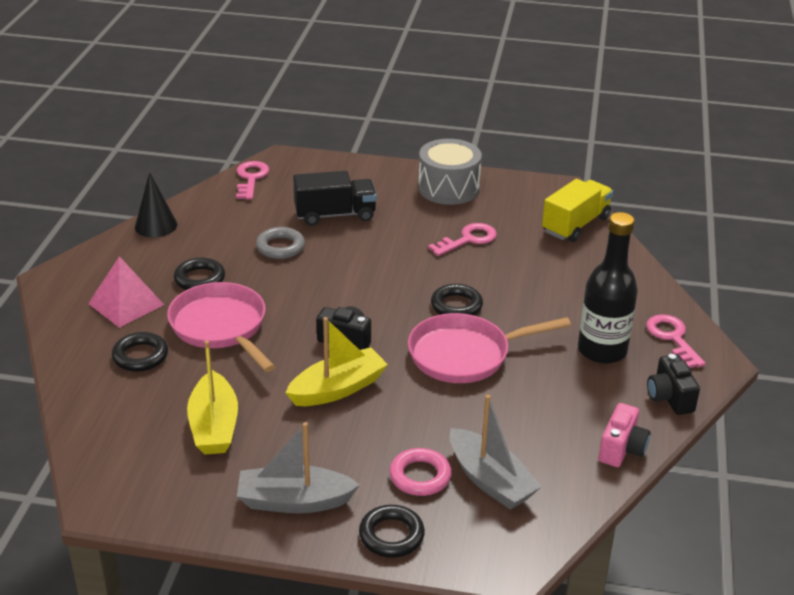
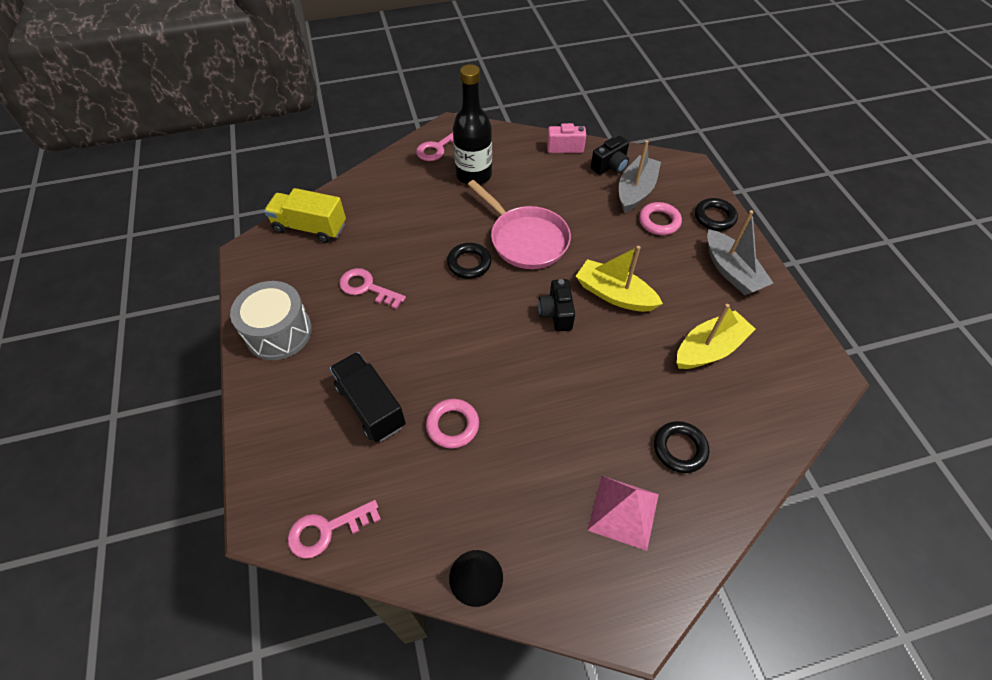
camera: 115 degrees left, 20 degrees up
pink pan [167,282,276,372] -> none
black ring [174,258,225,290] -> none
grey ring [256,227,305,259] -> pink ring [426,399,479,449]
black camera [647,354,700,415] -> black camera moved to [591,136,629,175]

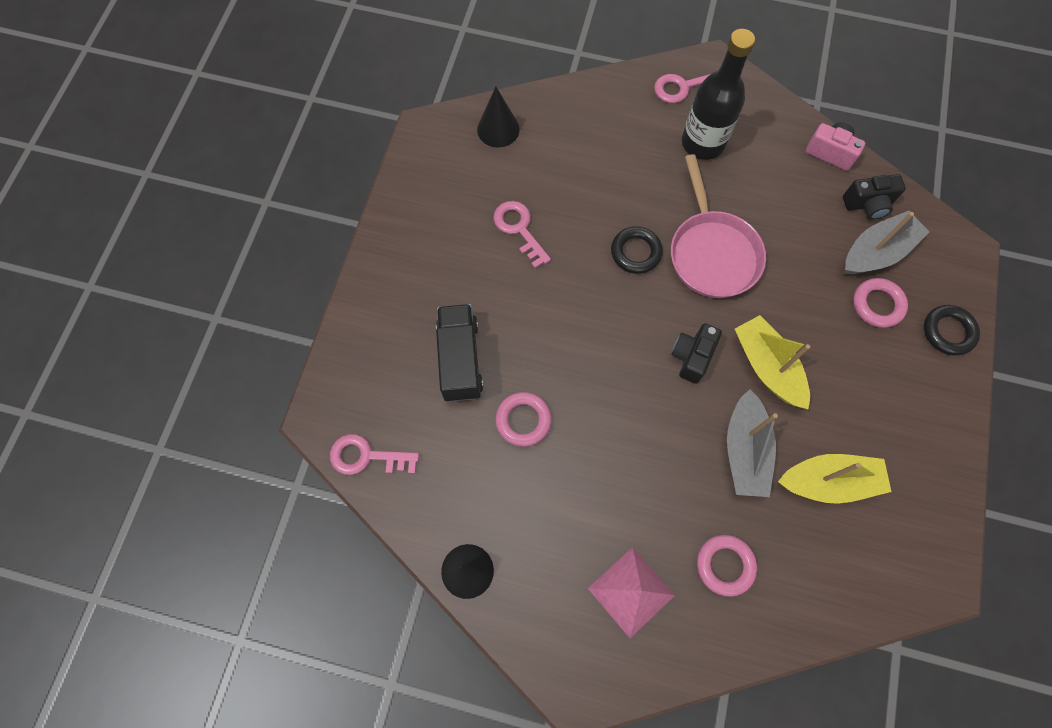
camera: 30 degrees right, 15 degrees up
grey drum [230,281,312,360] -> none
yellow truck [264,188,346,243] -> black cone [477,87,520,148]
black ring [654,421,709,473] -> pink ring [697,535,757,597]
grey boat [707,210,773,295] -> grey boat moved to [727,389,778,497]

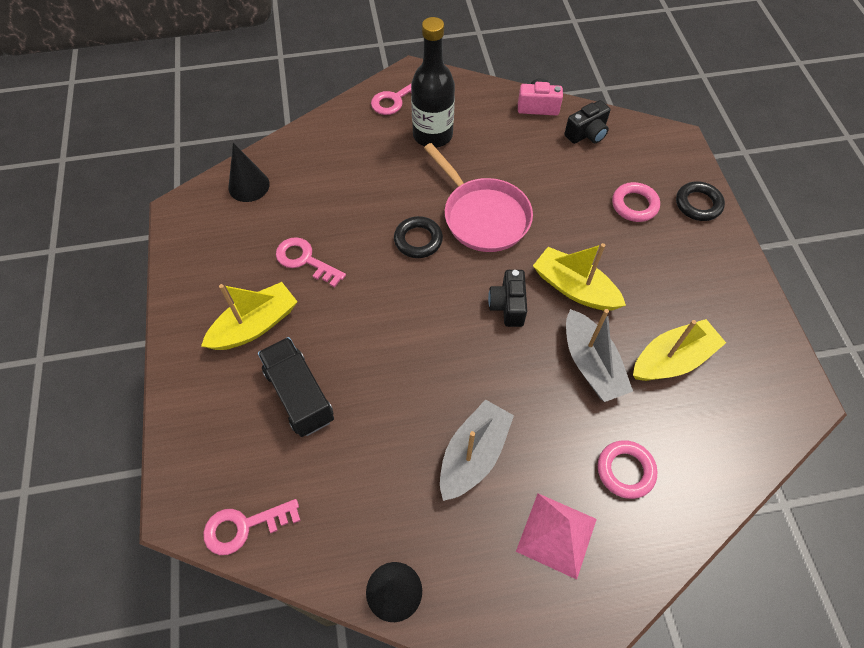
camera: 25 degrees left, 10 degrees down
pink ring [496,392,552,447] -> none
grey boat [844,211,929,274] -> grey boat moved to [440,399,514,501]
none -> yellow boat [201,282,298,350]

